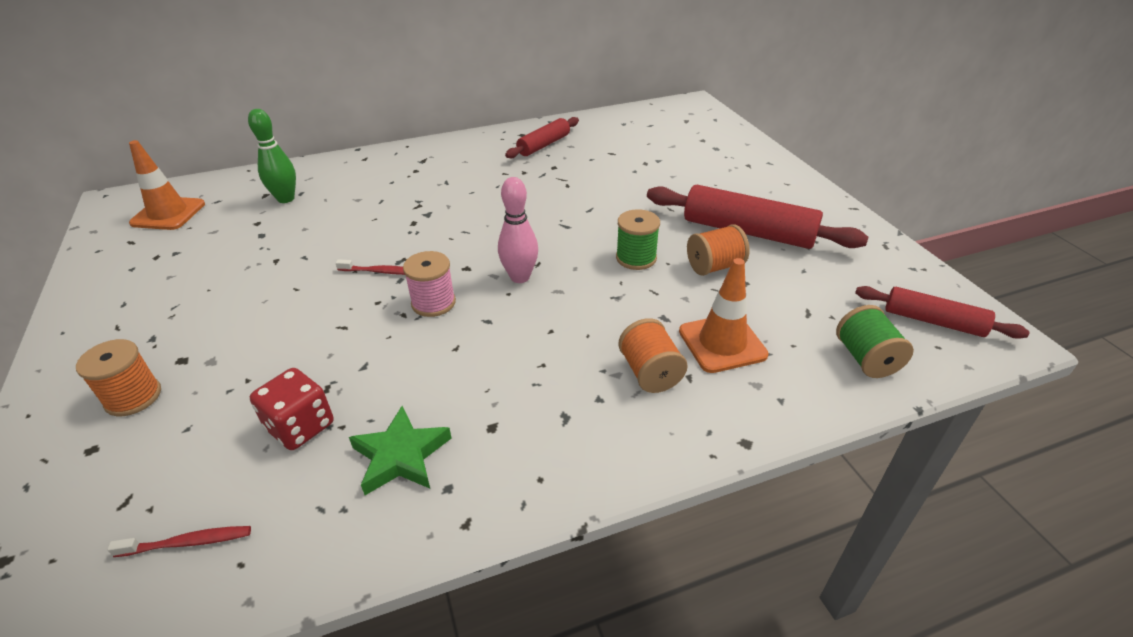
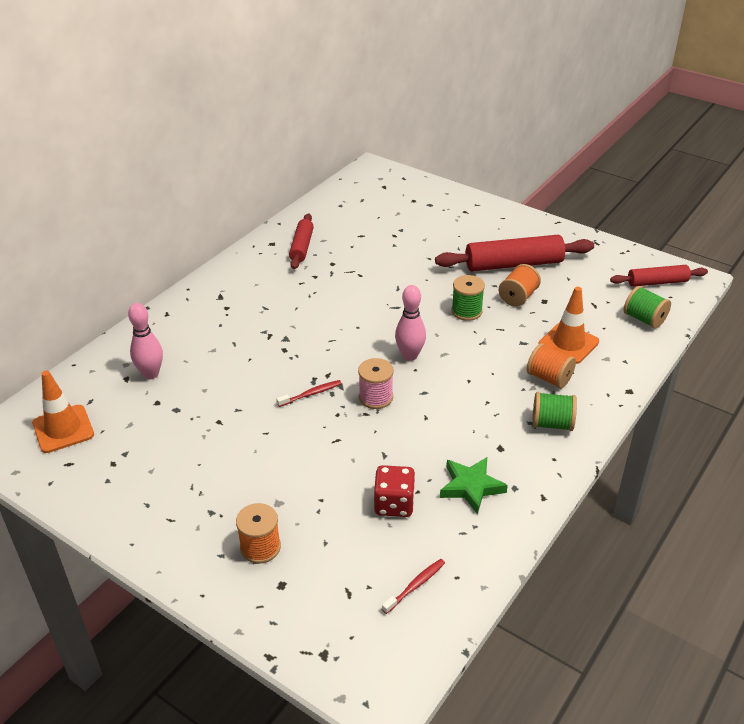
camera: 35 degrees left, 0 degrees up
green bowling pin [248,109,296,203] -> pink bowling pin [128,303,163,379]
none -> green spool [532,392,577,431]

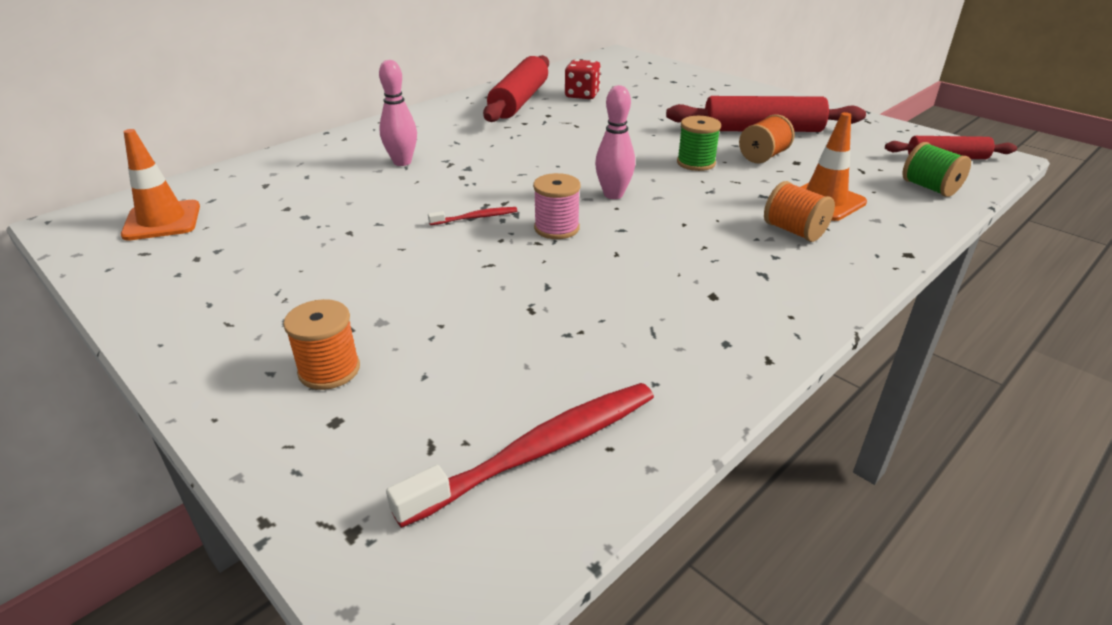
camera: 10 degrees right, 5 degrees down
pink bowling pin [128,303,163,379] -> pink bowling pin moved to [379,60,417,166]
red rolling pin [289,213,314,269] -> red rolling pin [483,55,549,122], size x1.66
red dice [374,465,415,517] -> red dice moved to [565,59,601,99]
red toothbrush [382,559,445,614] -> red toothbrush [386,383,654,528], size x2.12
green star [440,457,508,514] -> none
green spool [532,392,577,431] -> none

